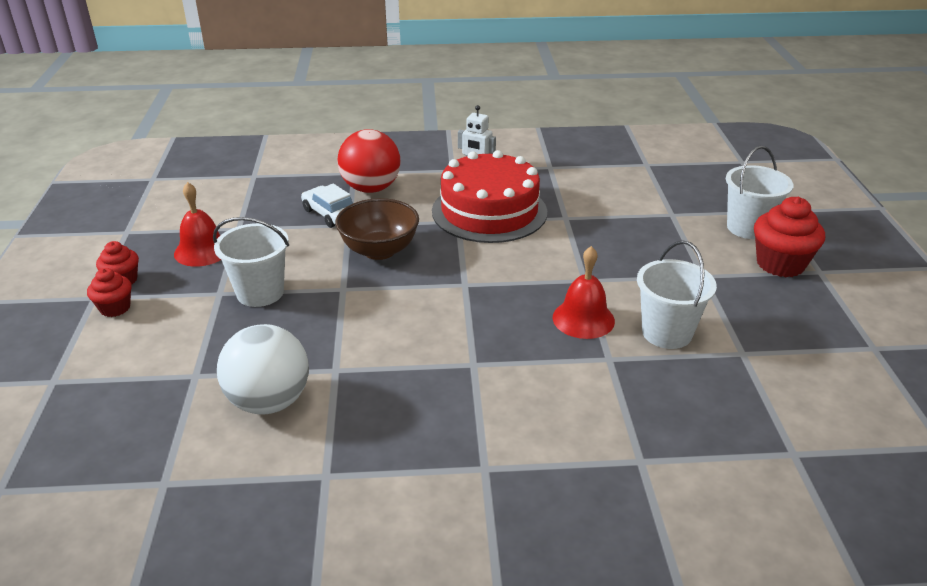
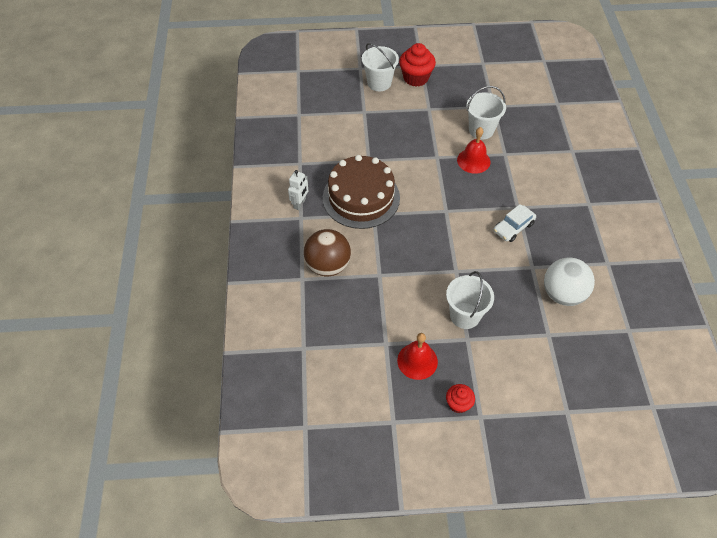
camera: 90 degrees left, 20 degrees up
red cupcake [87,268,132,317] -> none
white car [301,184,353,228] -> white car moved to [493,204,536,242]
brown bowl [335,198,419,260] -> none
red ball [337,129,401,193] -> brown ball [304,229,351,276]
red cake [432,150,547,243] -> brown cake [323,155,400,229]

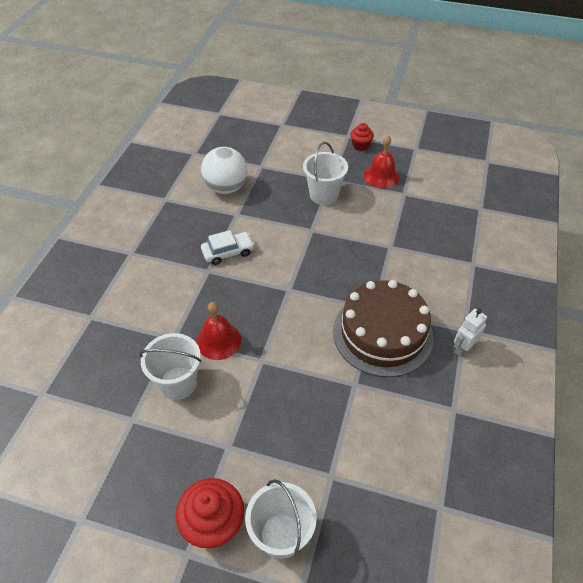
camera: 160 degrees left, 5 degrees down
brown ball [304,229,351,276] -> none

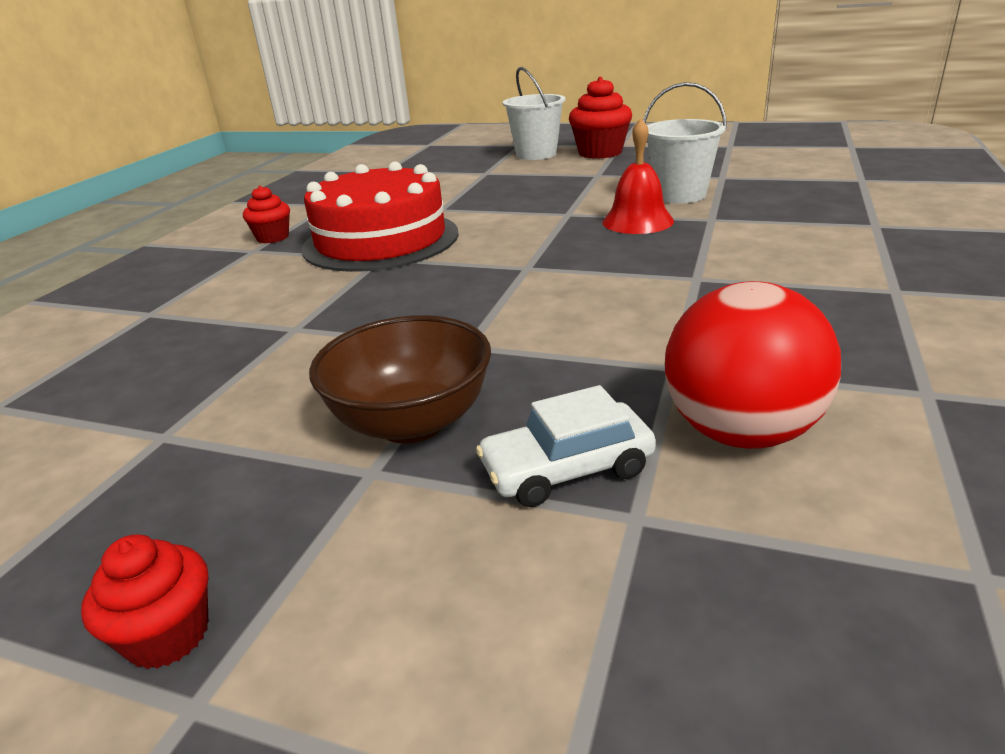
camera: 175 degrees left, 20 degrees down
white ball [201,147,247,194] -> red ball [665,281,841,449]
white car [201,230,255,265] -> white car moved to [476,385,656,507]
white bucket [303,142,348,205] -> brown bowl [309,315,491,444]
brown cake [333,280,434,377] -> red cake [302,161,459,272]
red bell [364,135,399,189] -> none
white robot [454,309,487,357] -> red cupcake [243,186,290,243]

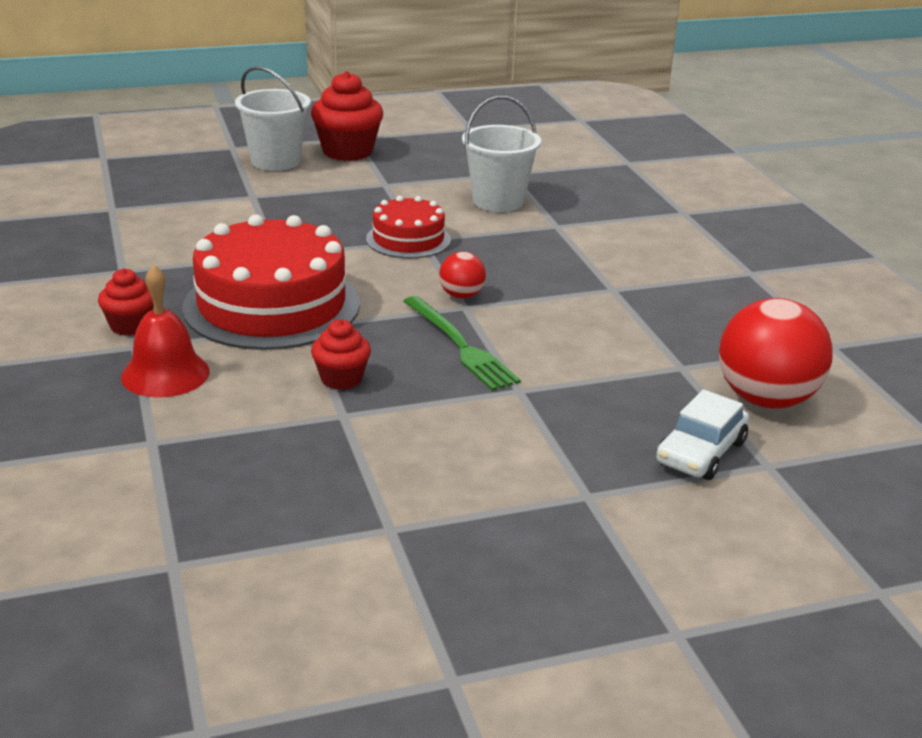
camera: 40 degrees left, 0 degrees up
red cupcake [81,535,208,669] -> red cupcake moved to [311,319,371,390]
brown bowl [309,315,491,444] -> none
red bell [602,118,674,234] -> red bell moved to [121,265,210,398]
none -> red cake [366,196,451,258]
none -> green fork [403,296,521,391]
none -> red ball [439,252,486,299]

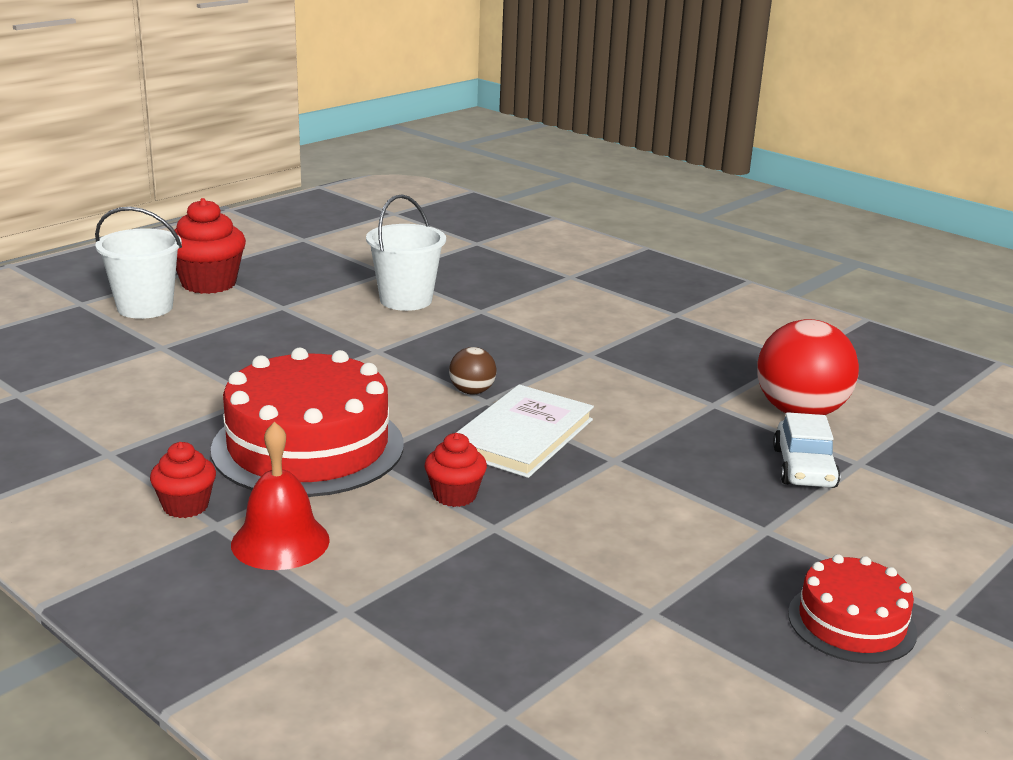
camera: 30 degrees left, 5 degrees down
red cake [366,196,451,258] -> red cake moved to [788,554,917,664]
green fork [403,296,521,391] -> white book [456,384,594,478]
red ball [439,252,486,299] -> brown ball [449,347,496,395]

